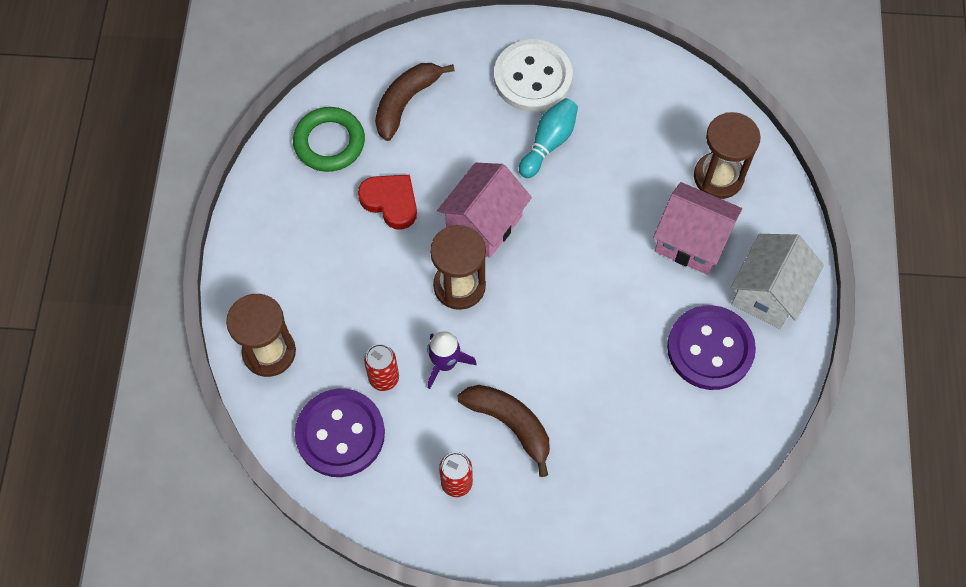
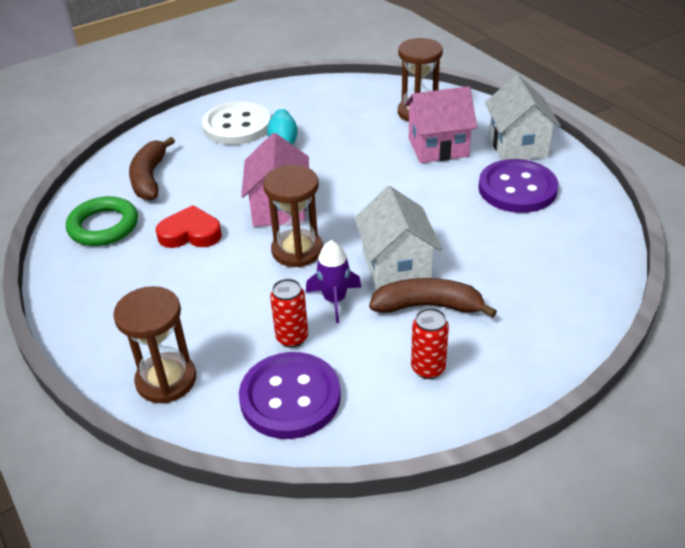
camera: 35 degrees left, 25 degrees down
none -> white house [354,186,442,290]

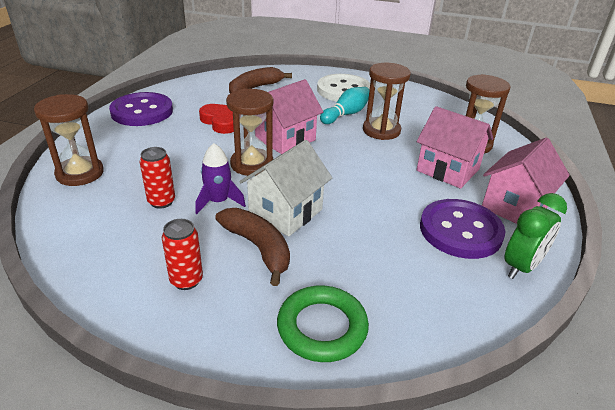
camera: 45 degrees right, 5 degrees down
green ring [66,196,138,246] -> green ring moved to [277,286,369,362]
purple button [239,352,341,439] -> purple button moved to [109,92,173,126]
white house [485,75,561,160] -> pink house [482,137,570,224]
none -> brown hourglass [363,63,411,140]
none -> green clock [504,193,567,279]

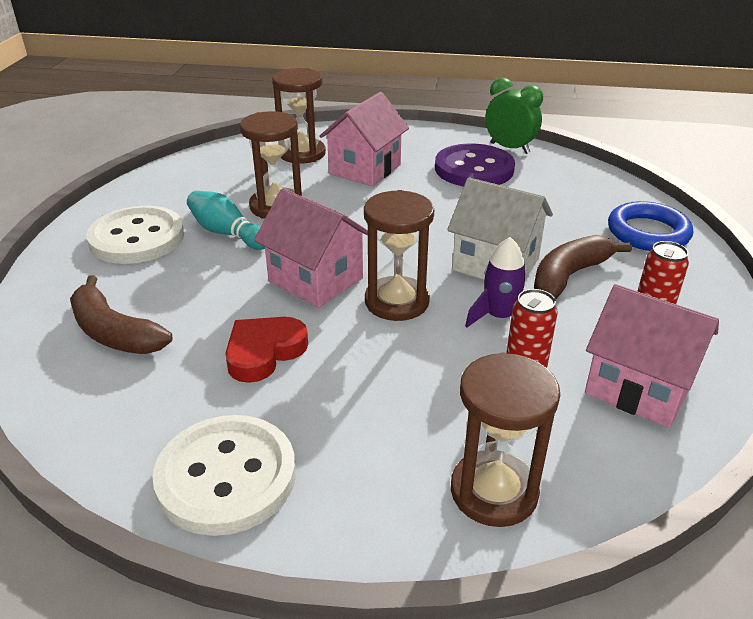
camera: 95 degrees left, 0 degrees up
purple button [109,92,173,126] -> white button [153,415,296,536]
green ring [277,286,369,362] -> blue ring [608,201,693,251]
pink house [482,137,570,224] -> pink house moved to [585,284,719,428]

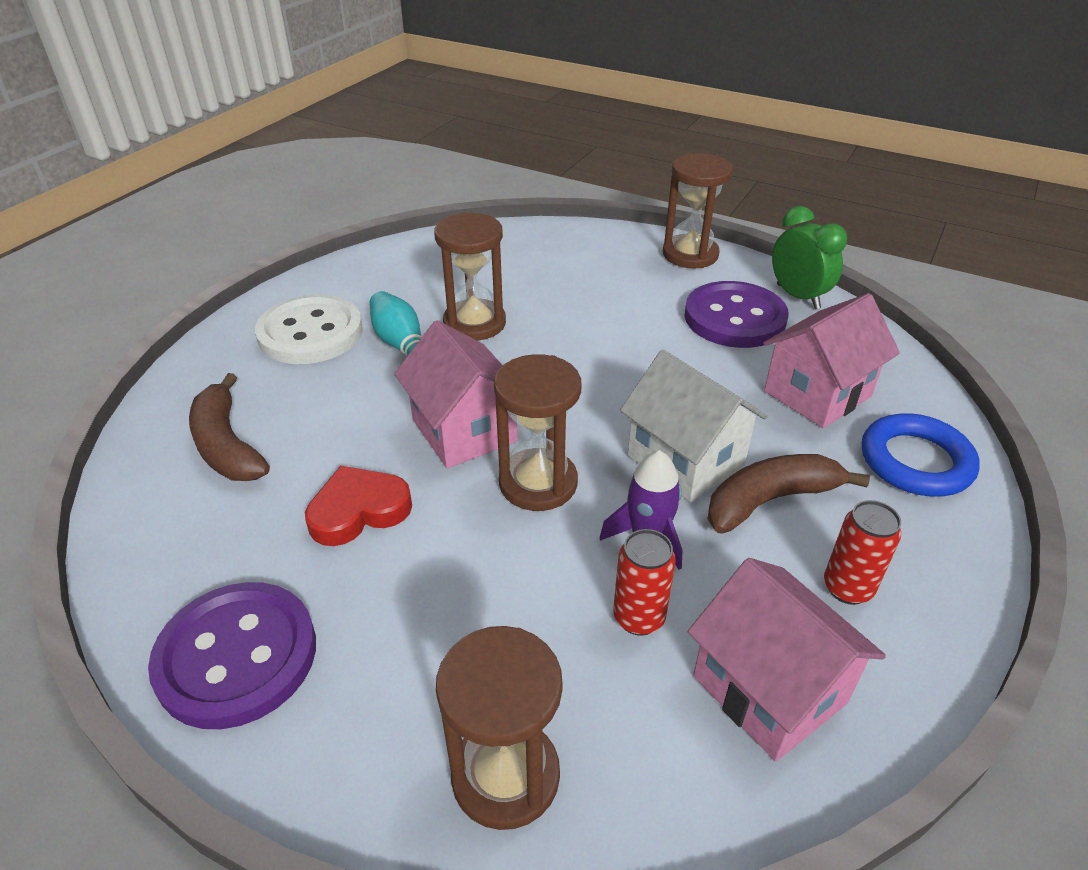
camera: 20 degrees right, 5 degrees up
white button [153,415,296,536] -> purple button [148,582,316,729]
brown hourglass [272,68,326,164] -> brown hourglass moved to [663,153,733,268]
pink house [319,92,409,186] -> pink house moved to [763,293,900,428]

